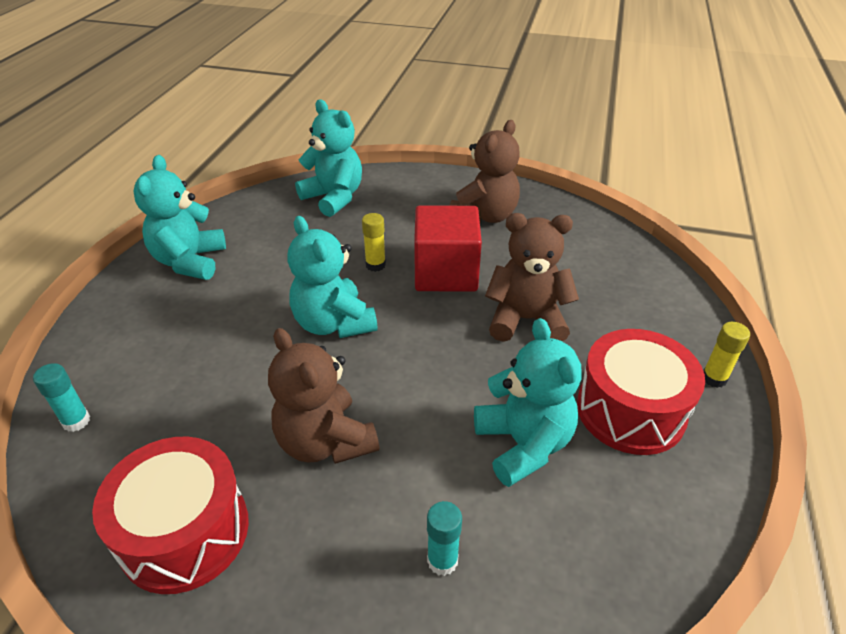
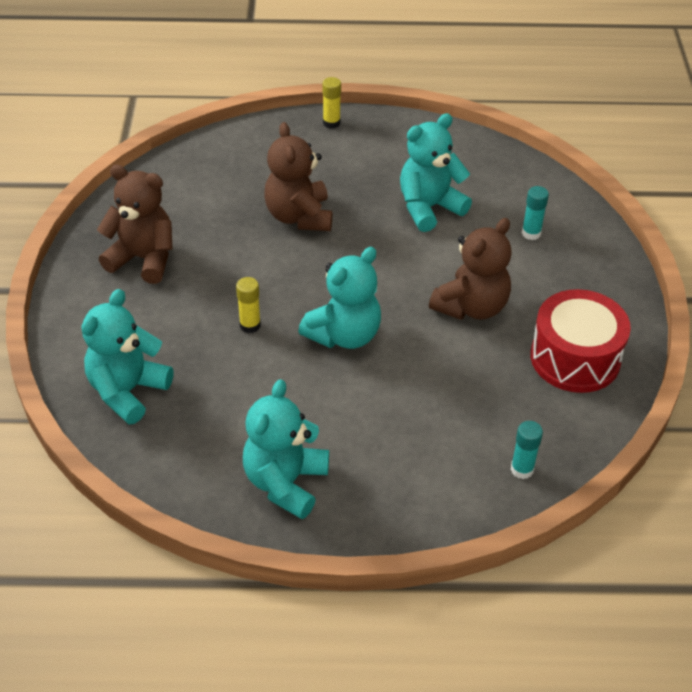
camera: 105 degrees left, 5 degrees up
turquoise teddy bear [133,155,226,280] -> turquoise teddy bear turned 120 degrees clockwise [243,379,329,519]
red cube [414,205,482,292] -> none
red drum [577,329,705,455] -> none

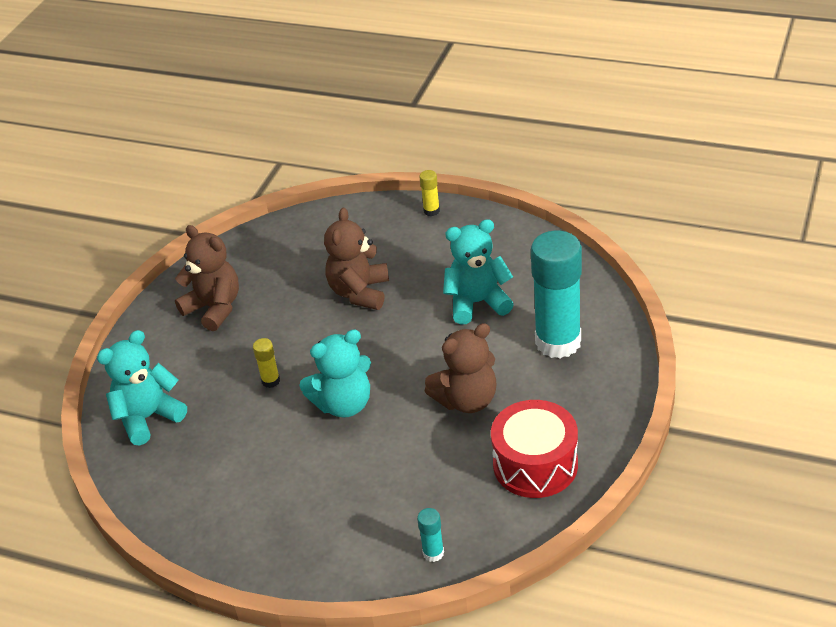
camera: 25 degrees right, 5 degrees down
turquoise teddy bear [243,379,329,519] -> none
turquoise glue stick [522,186,549,240] -> turquoise glue stick [531,231,582,358], size x2.47

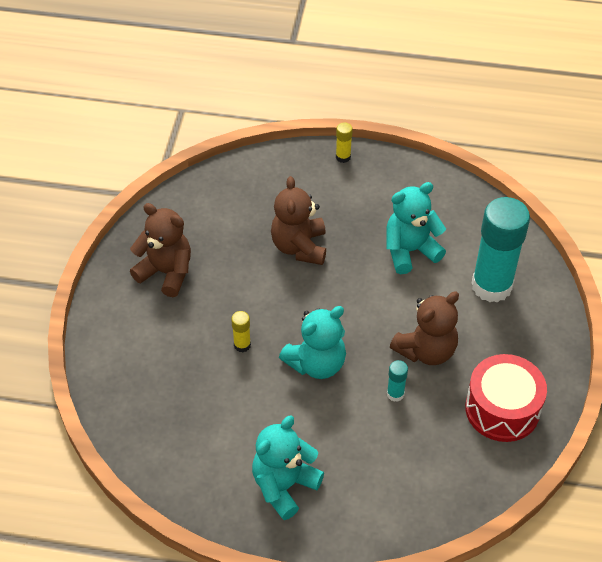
camera: 15 degrees left, 10 degrees up
turquoise teddy bear [97,330,187,445] -> turquoise teddy bear moved to [252,416,324,520]
turquoise glue stick [417,508,444,562] -> turquoise glue stick moved to [387,360,408,402]

